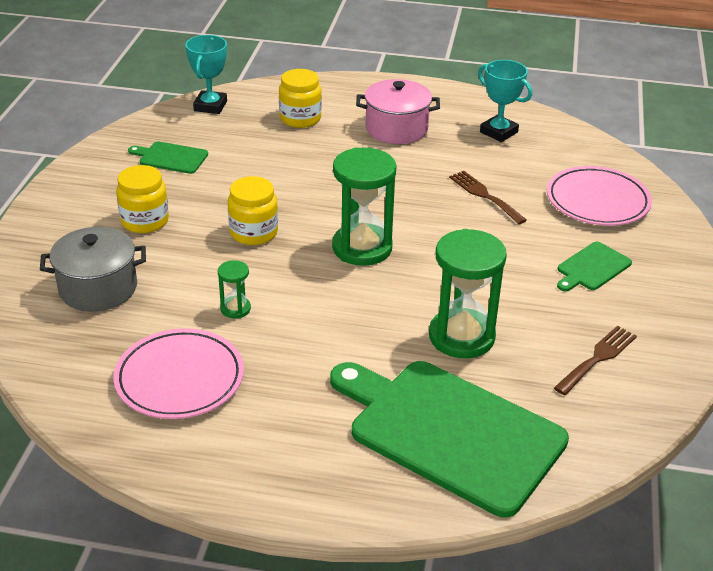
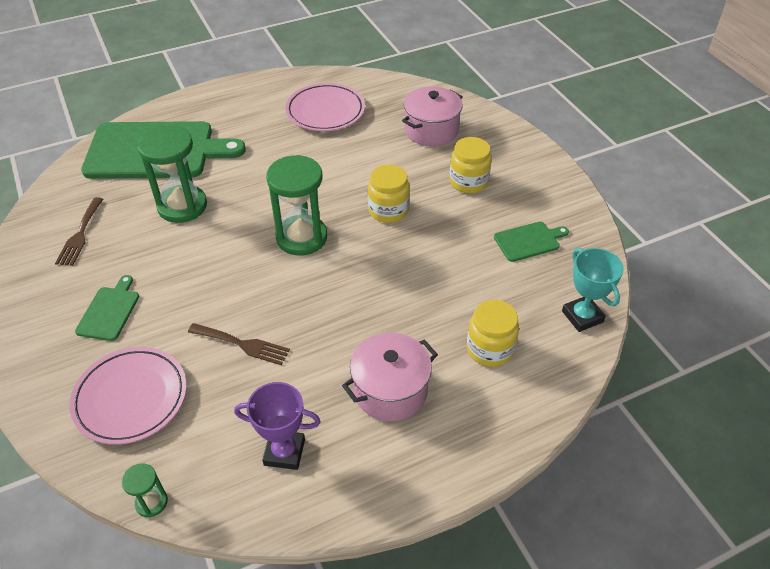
camera: 145 degrees right, 10 degrees up
grey pot [40,227,146,312] -> pink pot [402,86,463,147]
green hourglass [218,260,251,318] -> green hourglass moved to [122,463,168,518]
turquoise trophy [478,60,532,142] -> purple trophy [234,382,321,470]

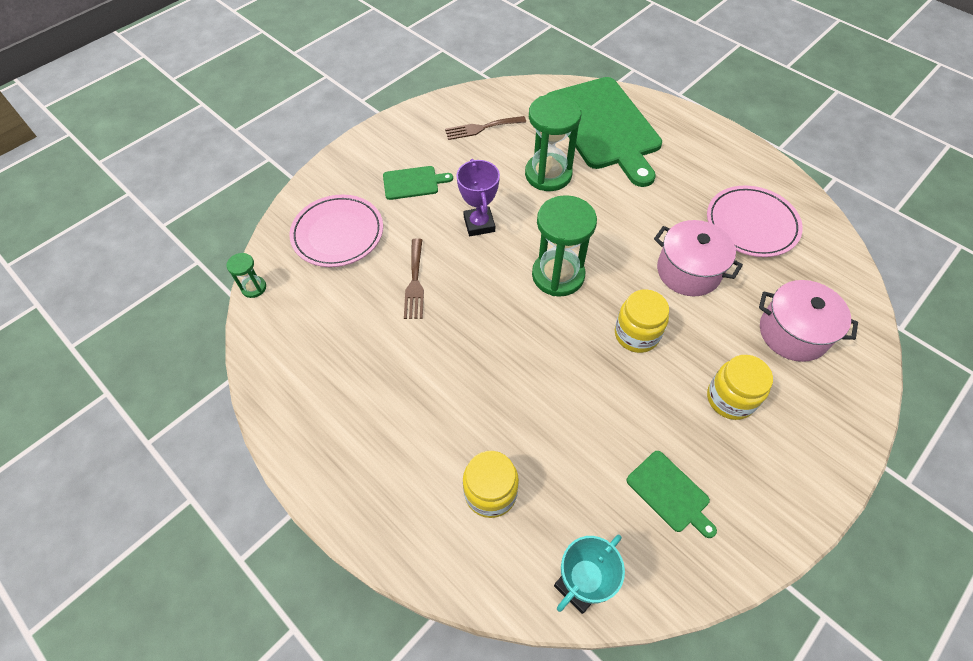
camera: 70 degrees right, 10 degrees up
purple trophy [234,382,321,470] -> purple trophy moved to [456,159,500,236]
pink pot [342,333,438,422] -> pink pot moved to [654,220,743,296]

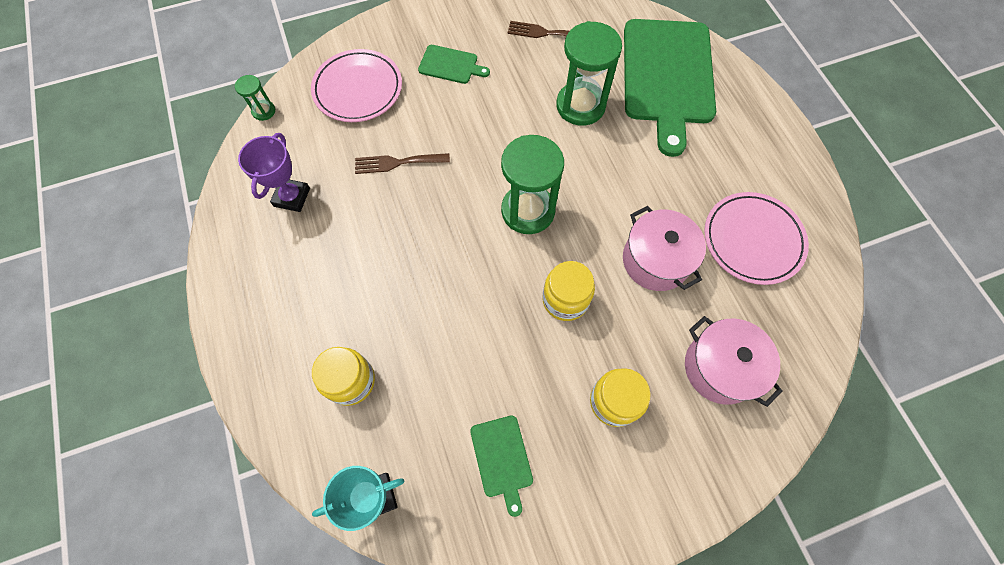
camera: 25 degrees right, 10 degrees up
brown fork [404,238,424,319] -> brown fork turned 60 degrees clockwise [355,153,450,174]
purple trophy [456,159,500,236] -> purple trophy moved to [238,133,310,212]

